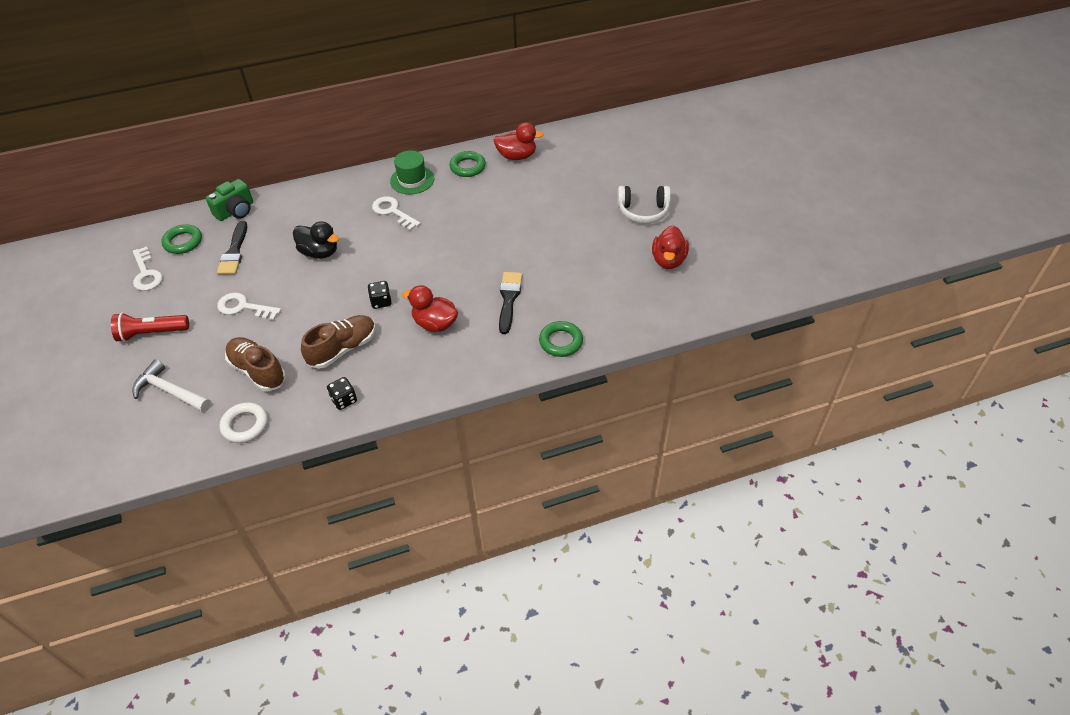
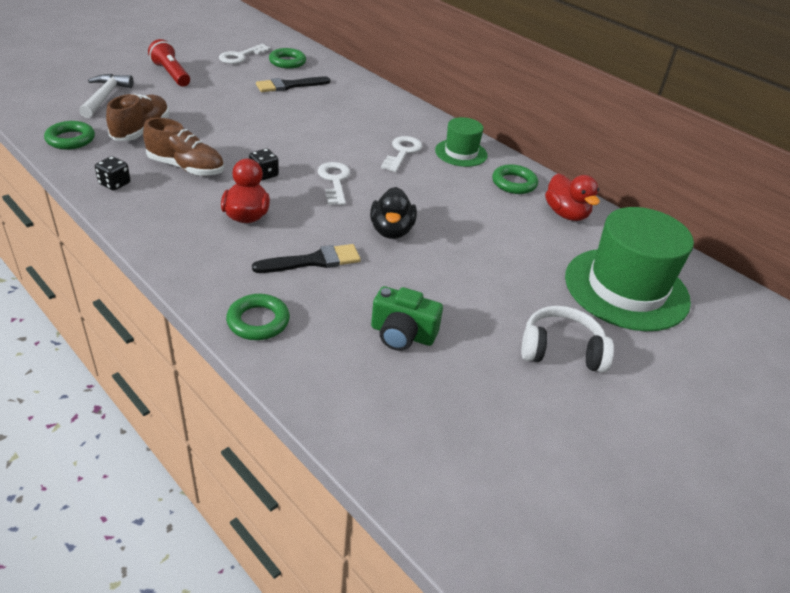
camera: 60 degrees right, 10 degrees down
green camera [206,179,253,221] -> green camera moved to [371,286,443,351]
white key [217,292,281,321] -> white key moved to [317,162,351,205]
white ring [220,402,268,443] -> green ring [44,121,95,150]
black duck [293,221,339,259] -> black duck moved to [370,187,417,239]
white headphones [617,186,671,224] -> white headphones turned 120 degrees clockwise [521,306,614,373]
red duck [652,225,689,269] -> none
none -> green hat [565,207,694,331]

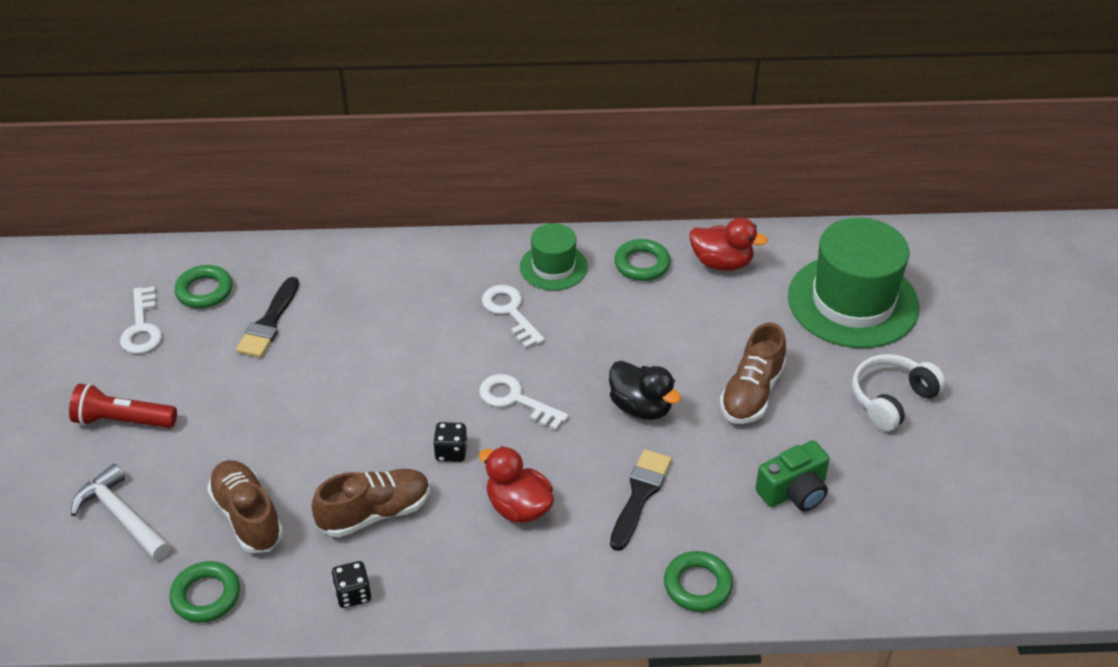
camera: 45 degrees left, 5 degrees up
none -> brown shoe [720,322,786,424]

